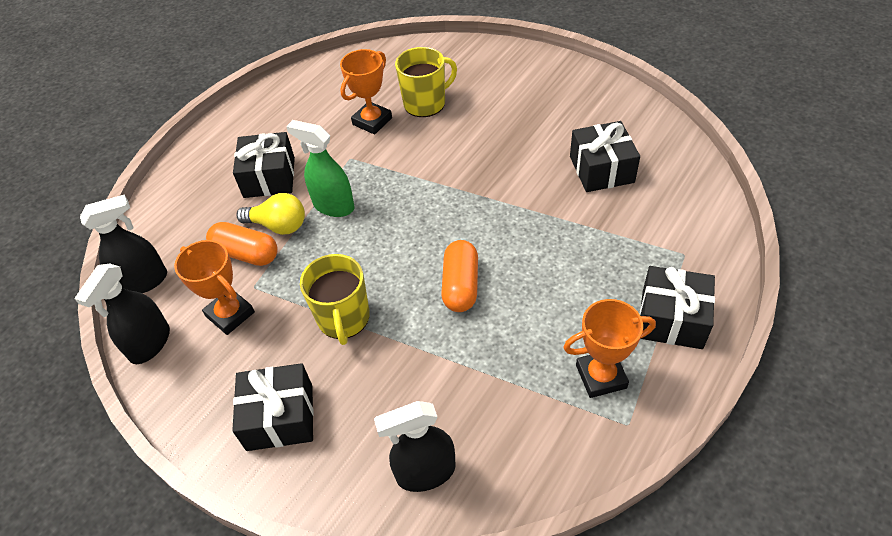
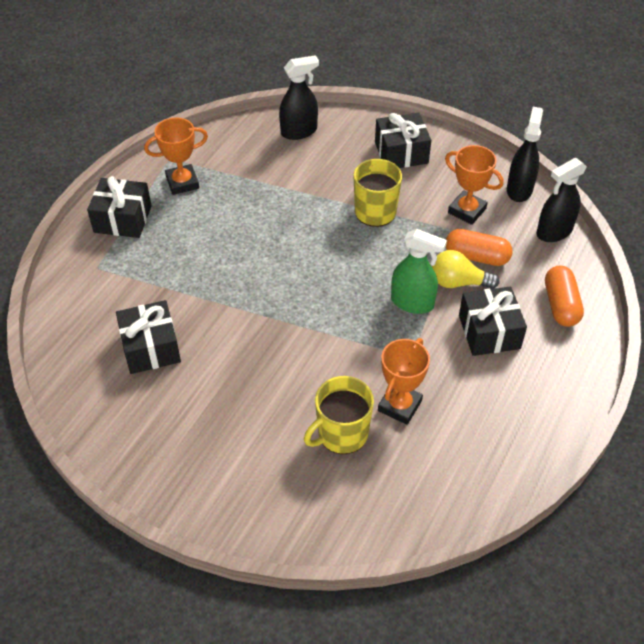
camera: 170 degrees right, 0 degrees up
orange capsule [441,240,478,312] -> orange capsule moved to [545,265,584,327]

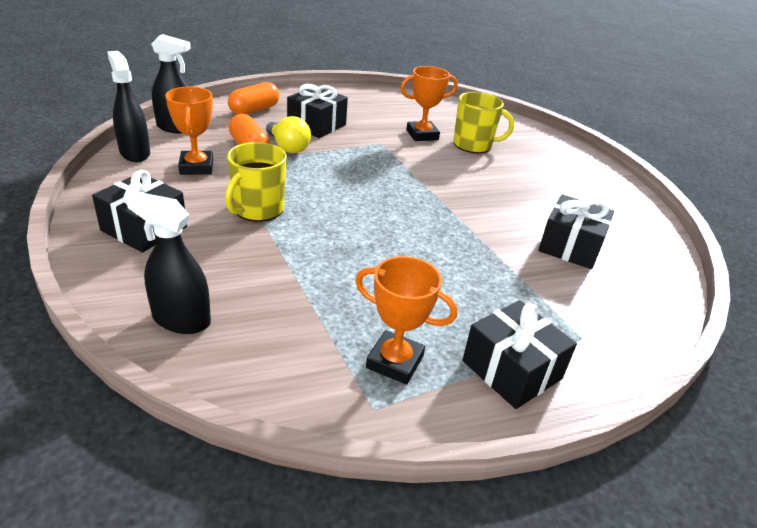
camera: 140 degrees left, 15 degrees down
green spray bottle [391,229,447,314] -> none
black spray bottle [507,107,543,202] -> black spray bottle turned 90 degrees clockwise [107,51,150,162]

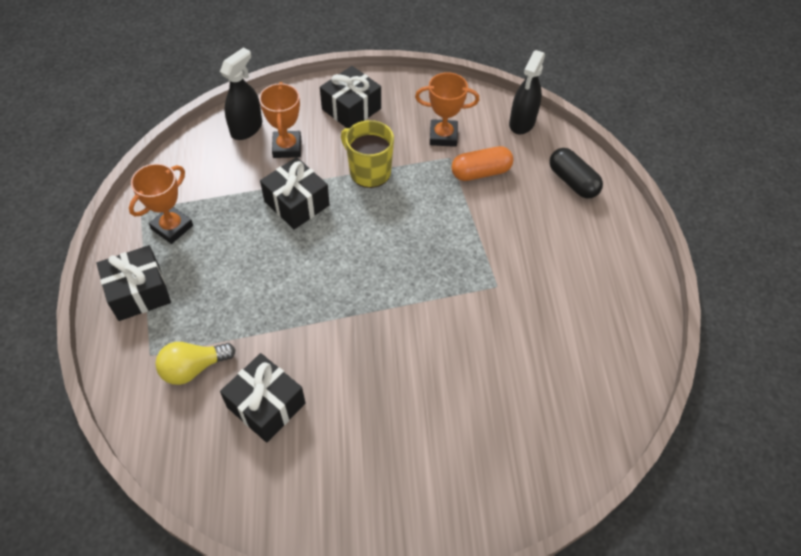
camera: 105 degrees right, 20 degrees up
black spray bottle [107,51,150,162] -> none
orange capsule [228,82,280,115] -> black capsule [549,148,603,199]
yellow light bulb [266,116,311,153] -> yellow light bulb moved to [155,342,235,385]
black gift [287,84,348,138] -> black gift moved to [260,157,330,230]
orange trophy [400,66,458,141] -> orange trophy moved to [259,82,301,158]
yellow mug [454,92,514,153] -> none

